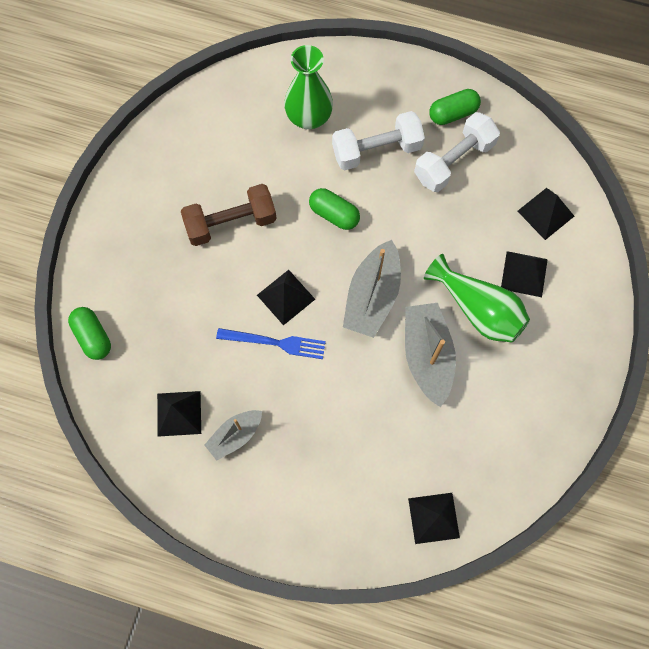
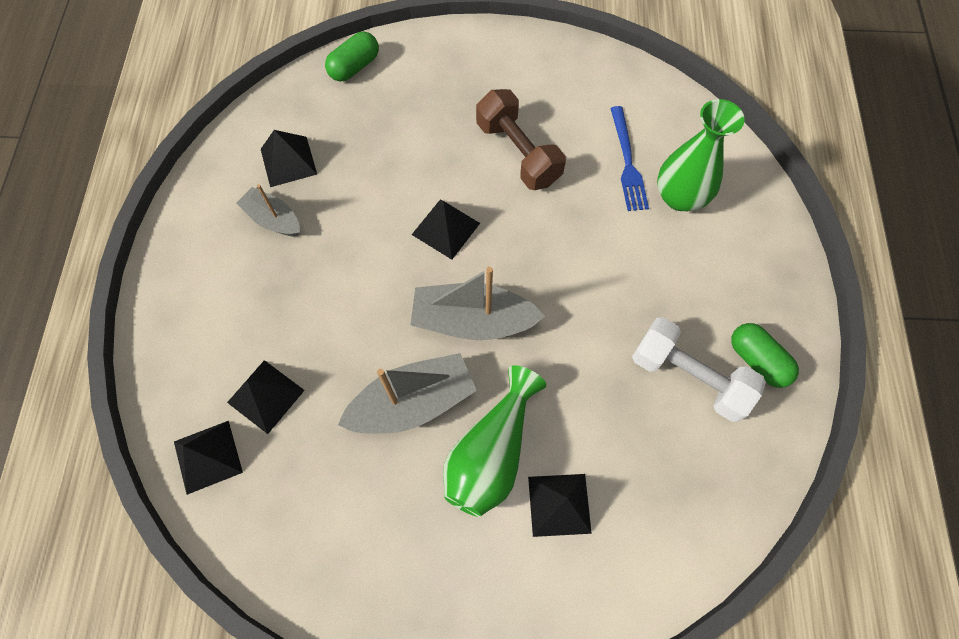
camera: 75 degrees right, 5 degrees down
blue fork [216,328,326,359] -> blue fork moved to [610,106,649,211]
green capsule [309,188,360,230] -> none
white dumbbell [332,111,425,170] -> none
black pyramid [518,188,574,240] -> black pyramid moved to [227,360,305,434]

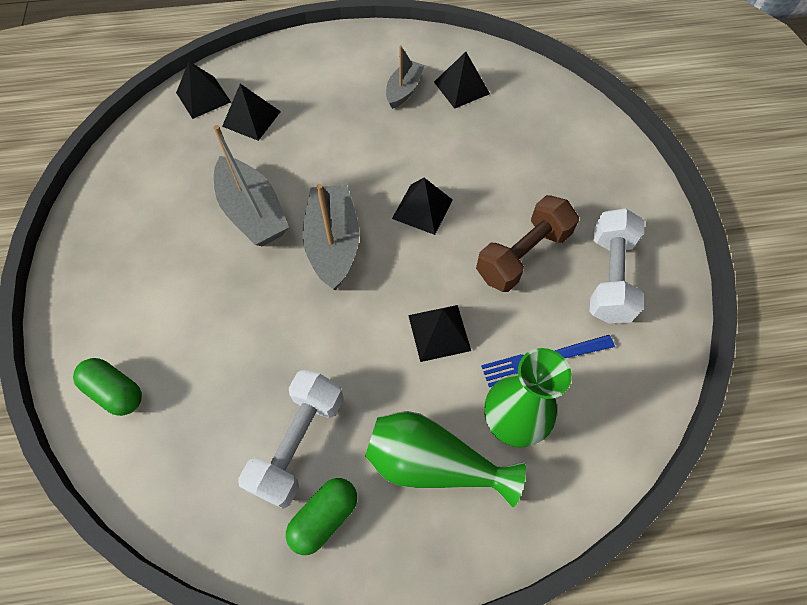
camera: 80 degrees right, 5 degrees down
green capsule [325,31,379,82] -> green capsule moved to [73,358,142,416]
green vase [443,365,546,517] -> green vase moved to [365,411,526,508]
black pyramid [528,474,592,537] -> black pyramid moved to [408,305,471,362]
none -> white dumbbell [590,208,644,324]

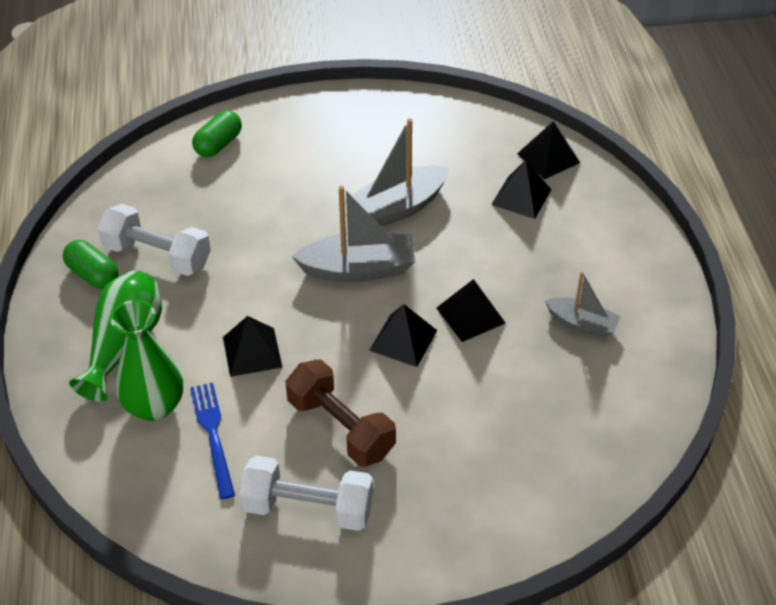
camera: 90 degrees right, 15 degrees down
black pyramid [434,52,490,109] -> black pyramid moved to [436,279,505,342]

